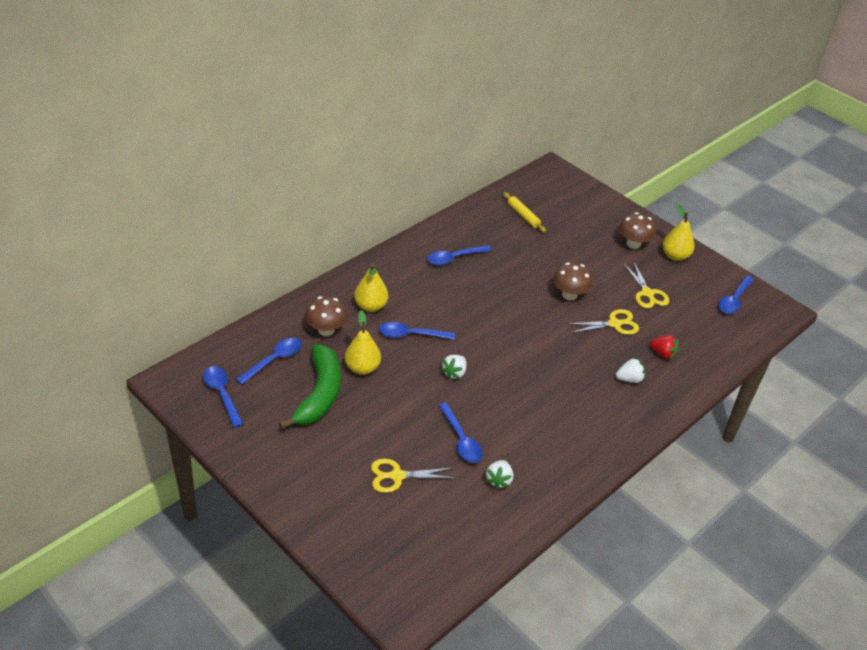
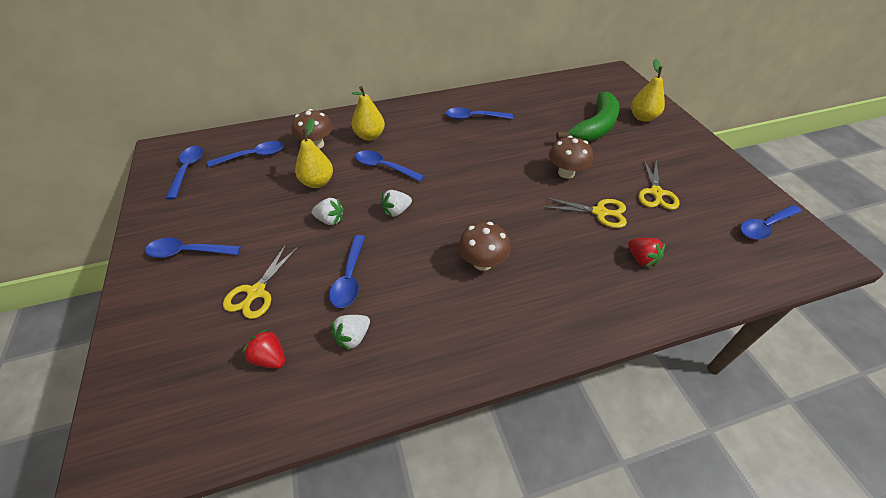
camera: 30 degrees right, 5 degrees up
green banana [279,344,341,429] -> green banana moved to [556,92,620,142]
yellow scissors [371,458,454,493] -> yellow scissors turned 90 degrees counterclockwise [223,244,298,319]
yellow rolling pin [503,192,546,233] -> none
white strawberry [616,358,645,383] -> white strawberry moved to [312,198,344,225]
brown mushroom [619,212,656,249] -> brown mushroom moved to [458,222,511,271]
yellow pear [663,204,695,261] -> yellow pear moved to [631,59,665,122]
none -> blue spoon [145,238,241,258]
none -> red strawberry [242,329,285,368]

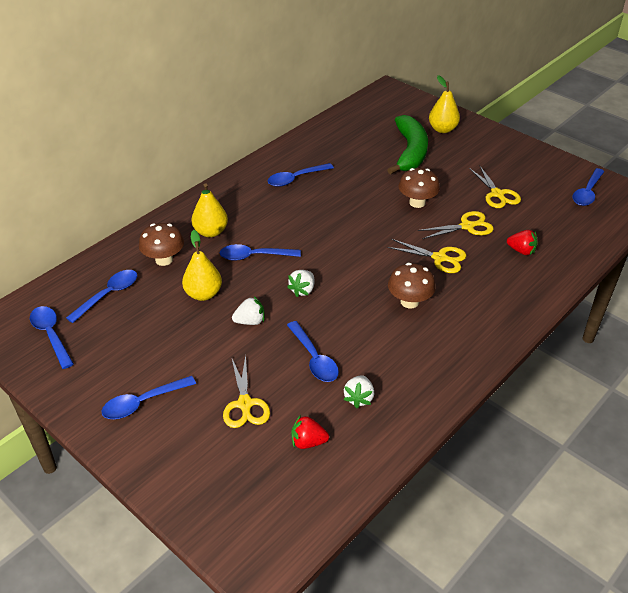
camera: 30 degrees left, 5 degrees down
none -> yellow scissors [387,239,466,273]

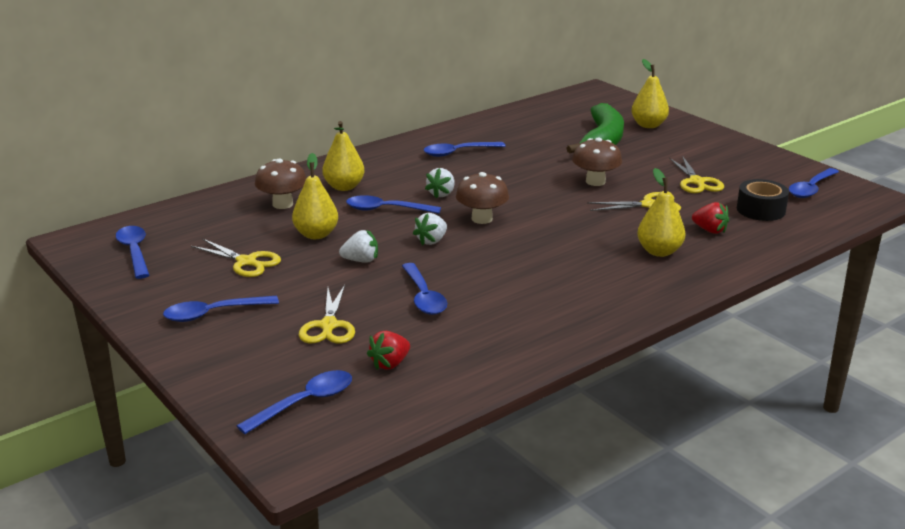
camera: 10 degrees right, 15 degrees down
blue spoon [66,270,137,323] -> blue spoon moved to [237,370,352,434]
red strawberry [291,415,329,449] -> red strawberry turned 60 degrees counterclockwise [367,331,410,370]
white strawberry [343,375,374,409] -> white strawberry moved to [425,168,455,199]
yellow scissors [387,239,466,273] -> yellow scissors moved to [191,238,281,277]
brown mushroom [388,263,436,308] -> brown mushroom moved to [456,172,509,224]
none -> yellow pear [637,168,686,257]
none -> black tape [737,179,789,221]

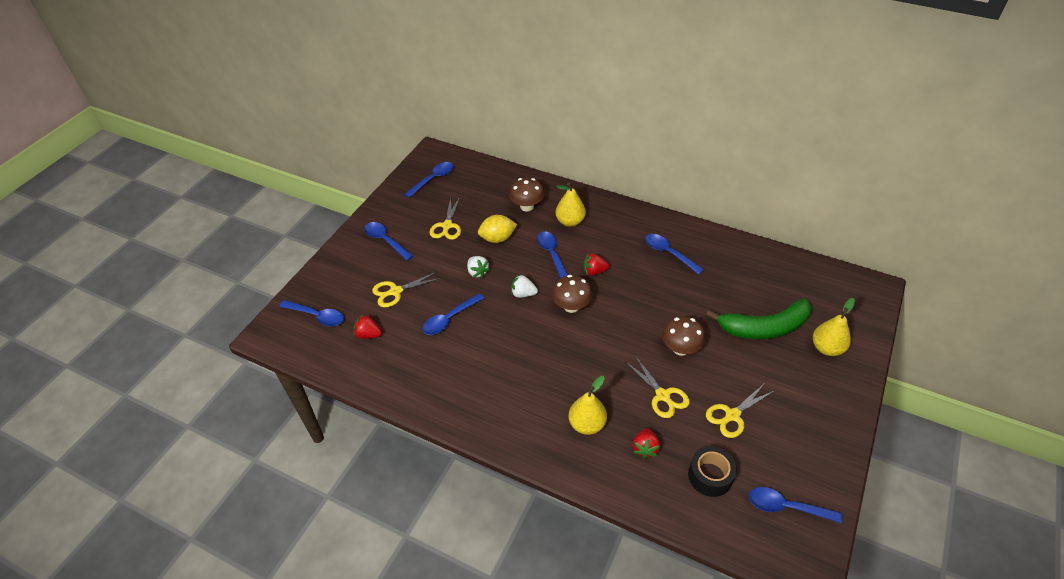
camera: 65 degrees right, 20 degrees up
yellow pear [292,153,338,239] -> yellow lemon [478,215,517,243]
white strawberry [425,168,455,199] -> red strawberry [584,253,609,276]

